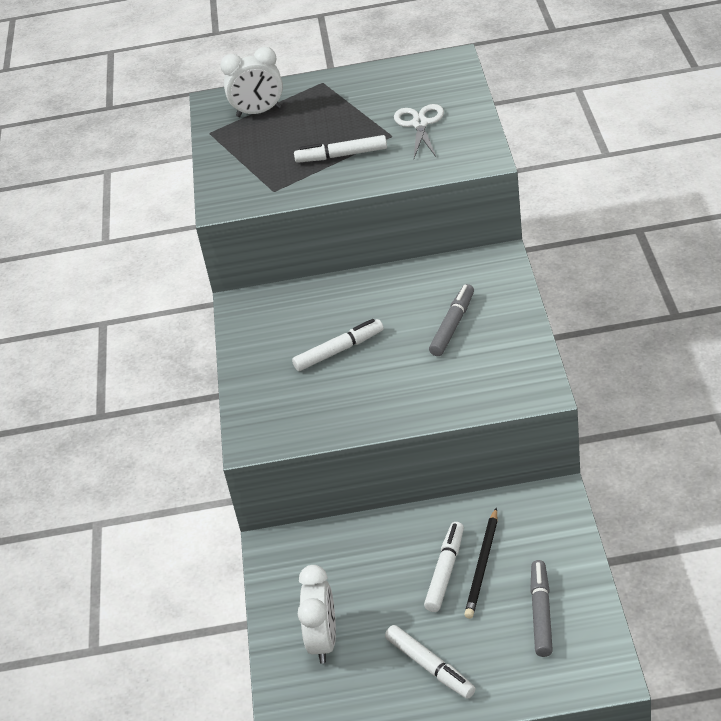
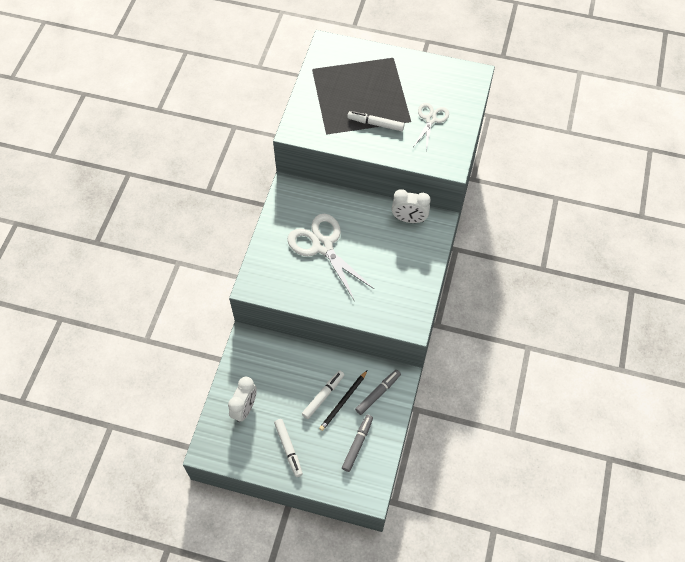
camera: 15 degrees right, 20 degrees up
white clock [220,47,283,117] -> white clock moved to [392,189,431,223]
white marker [292,319,384,371] -> white scissors [287,214,374,300]
grey marker [429,284,474,356] -> grey marker moved to [355,370,401,415]

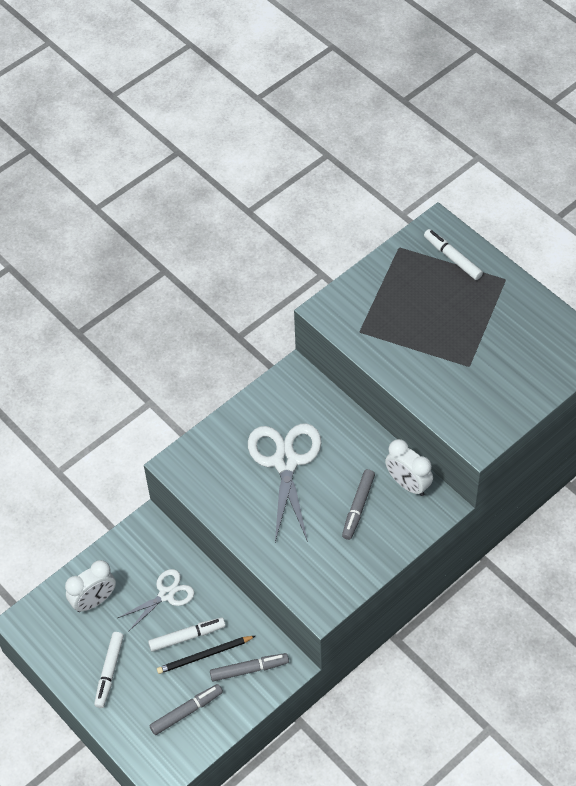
camera: 35 degrees right, 5 degrees down
white marker [347,111,405,131] -> white marker moved to [424,229,483,280]
white scissors [413,103,449,151] -> white scissors moved to [118,569,194,632]
none -> grey marker [342,469,375,540]

